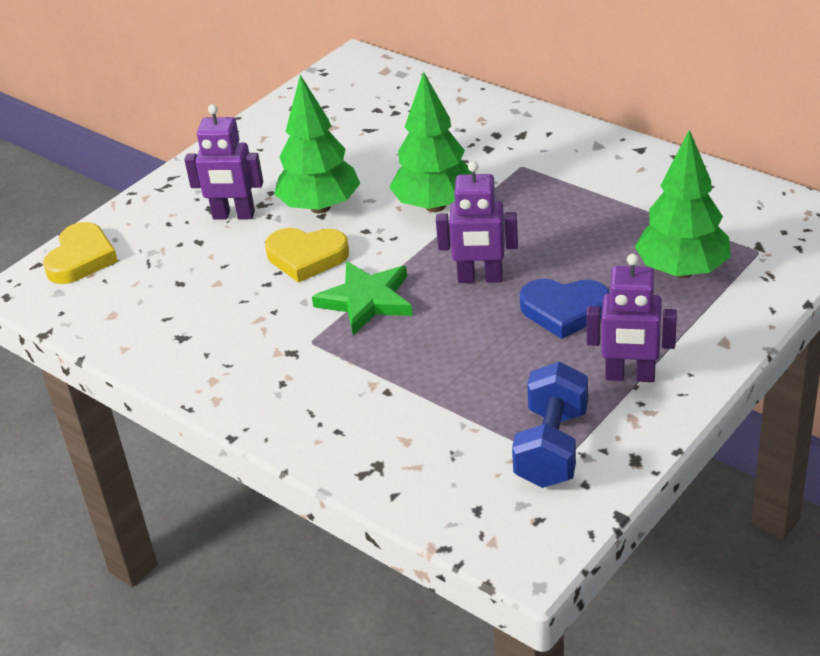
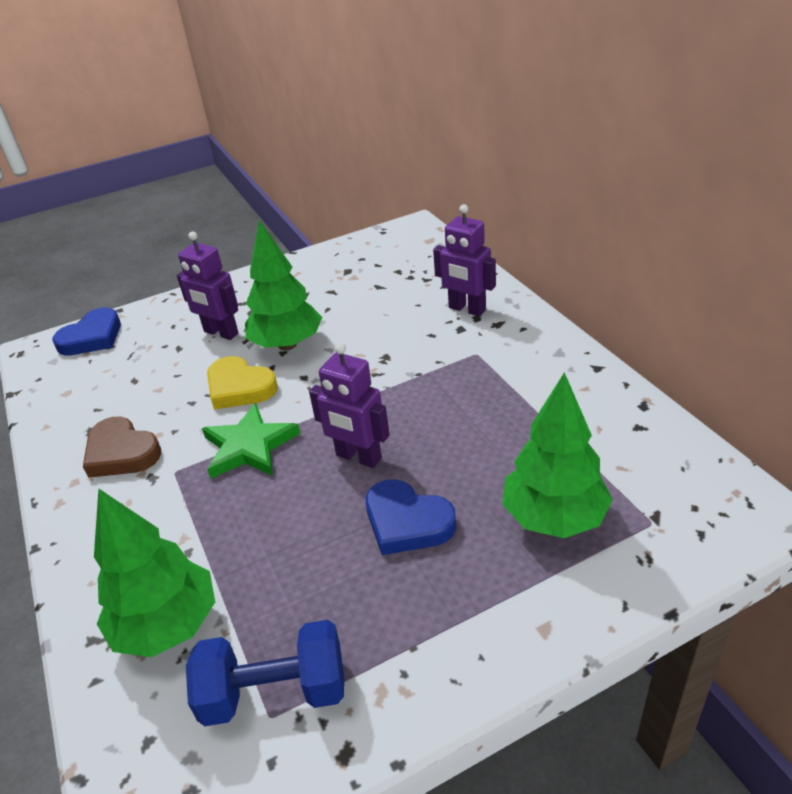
camera: 25 degrees right, 0 degrees up
yellow heart [43,222,118,284] -> blue heart [53,308,121,356]
green tree [389,72,472,212] -> green tree moved to [94,489,215,657]
blue dumbbell [512,362,588,488] -> blue dumbbell turned 45 degrees clockwise [186,620,344,726]
purple robot [586,254,677,382] -> purple robot moved to [433,204,496,317]
none -> brown heart [83,417,161,478]

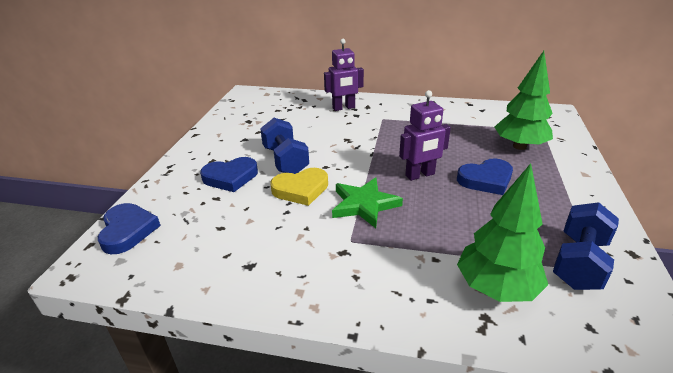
camera: 55 degrees left, 5 degrees down
brown heart [83,417,161,478] -> none
purple robot [177,232,239,340] -> blue heart [200,157,258,192]
green tree [245,220,322,350] -> blue dumbbell [260,118,309,174]

